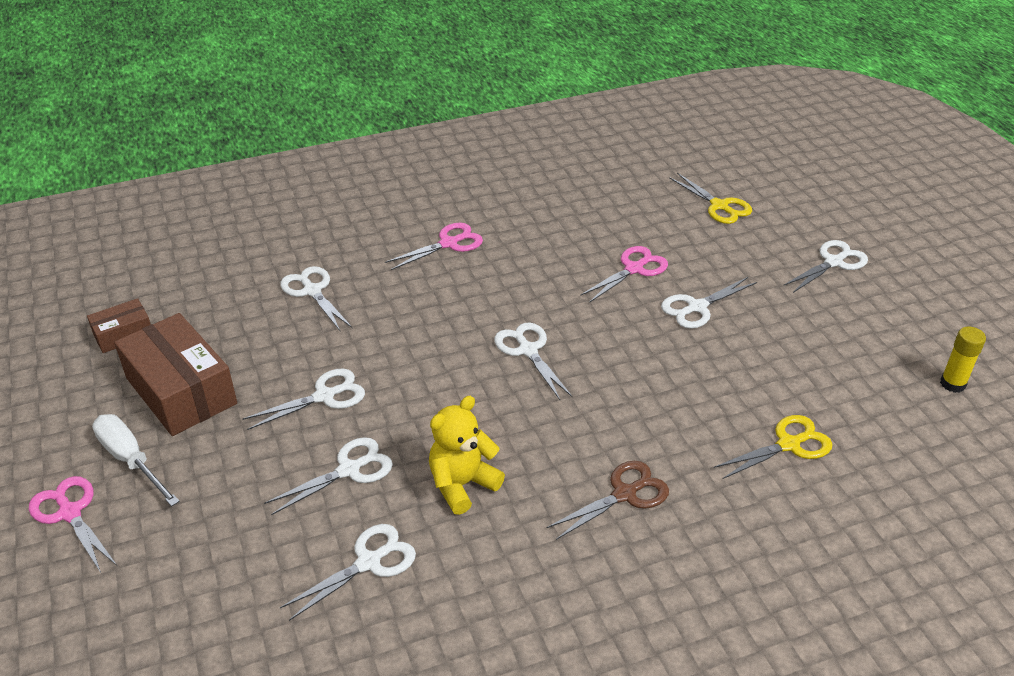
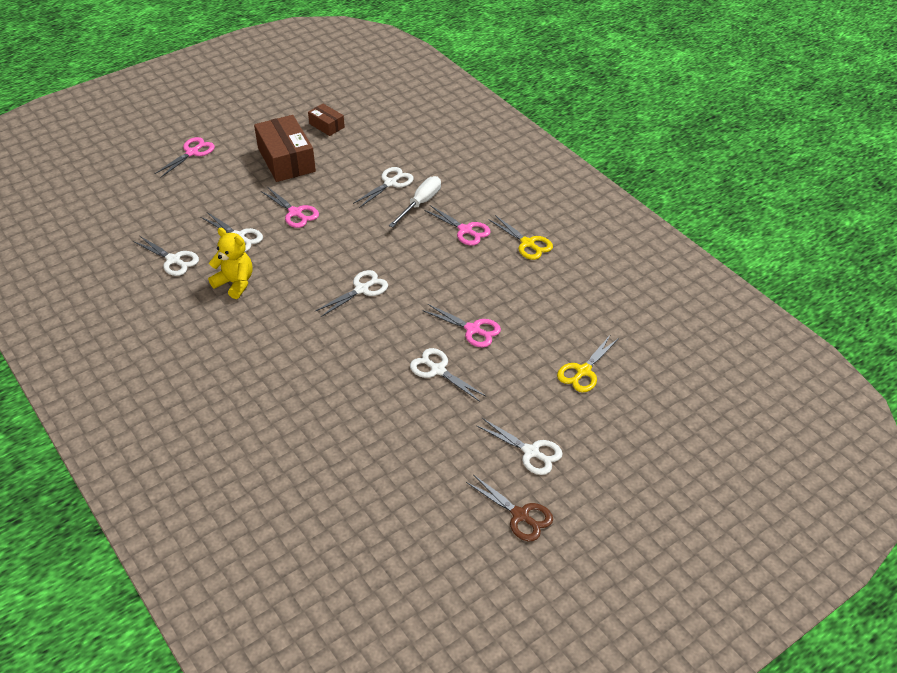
camera: 75 degrees right, 5 degrees up
white screwdriver [92,414,180,507] -> white screwdriver moved to [389,176,441,227]
brown box [114,313,237,436] -> brown box turned 60 degrees counterclockwise [254,115,316,182]
white scissors [242,368,365,430] -> pink scissors [261,187,319,228]
brown scissors [547,461,669,540] -> brown scissors moved to [466,474,553,541]
yellow scissors [714,415,832,479] -> yellow scissors moved to [489,215,553,260]
yellow glue stick [940,326,986,393] -> none

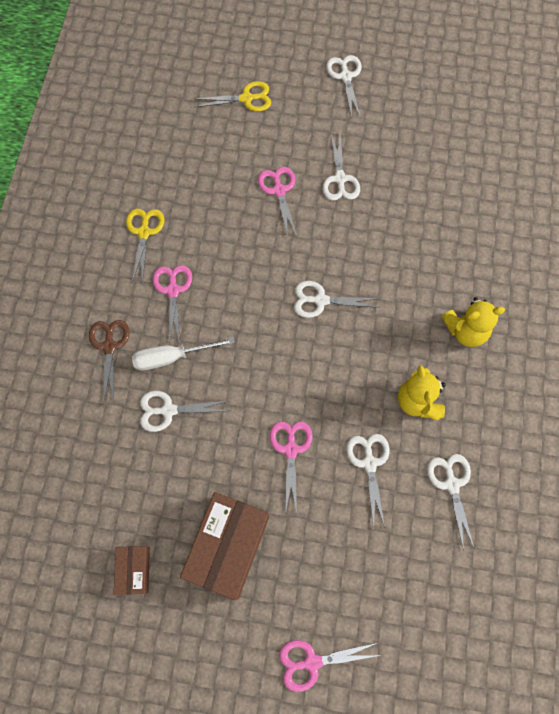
camera: 135 degrees left, 25 degrees up
brown scissors [466,474,553,541] -> brown scissors moved to [89,320,130,404]
none -> yellow teddy bear [441,297,505,347]

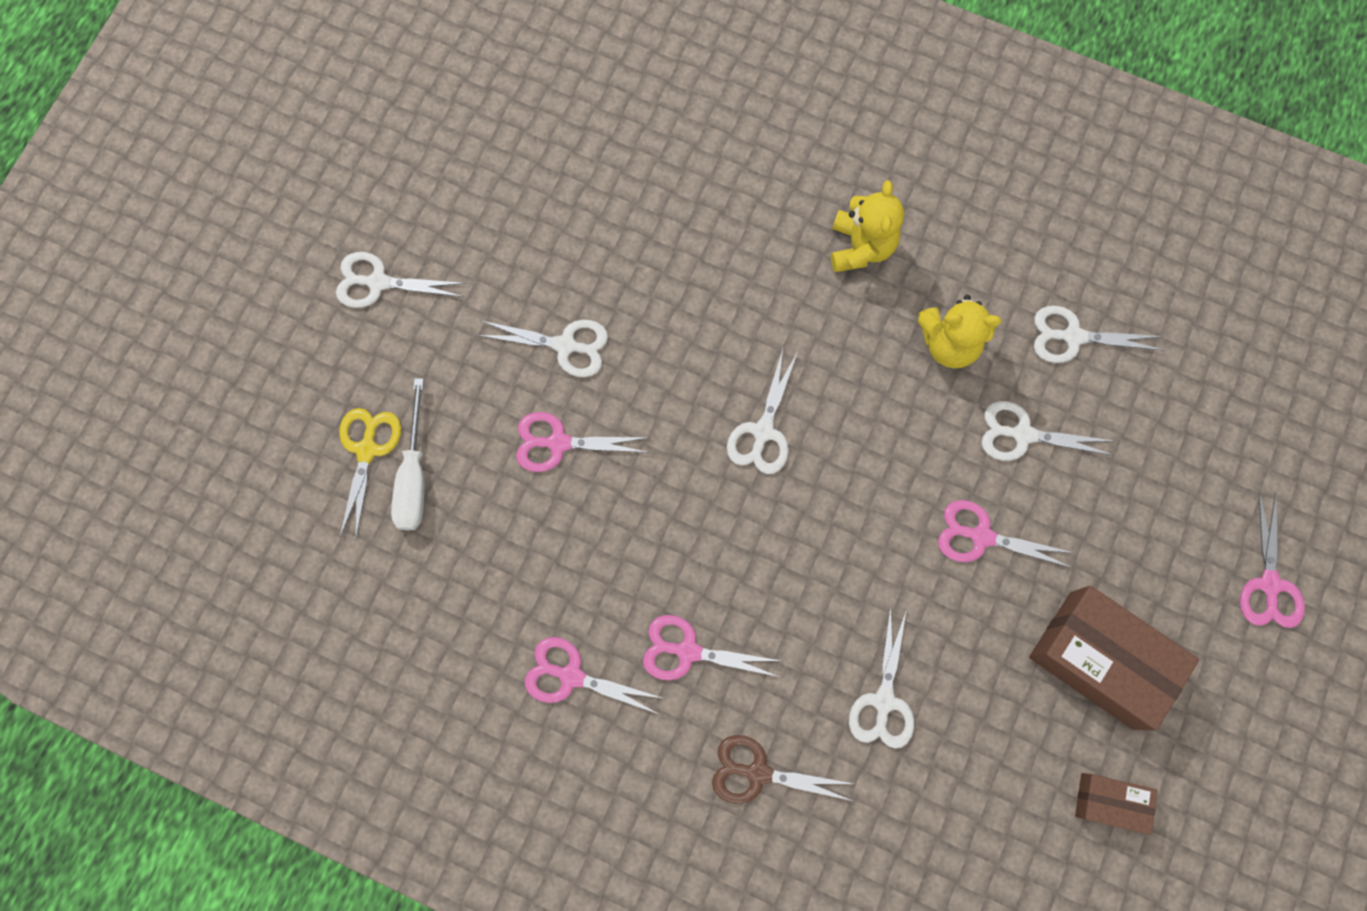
camera: 75 degrees left, 5 degrees up
yellow scissors [126,208,164,283] -> pink scissors [525,637,662,714]
white screwdriver [132,337,235,370] -> white screwdriver moved to [391,378,425,530]

